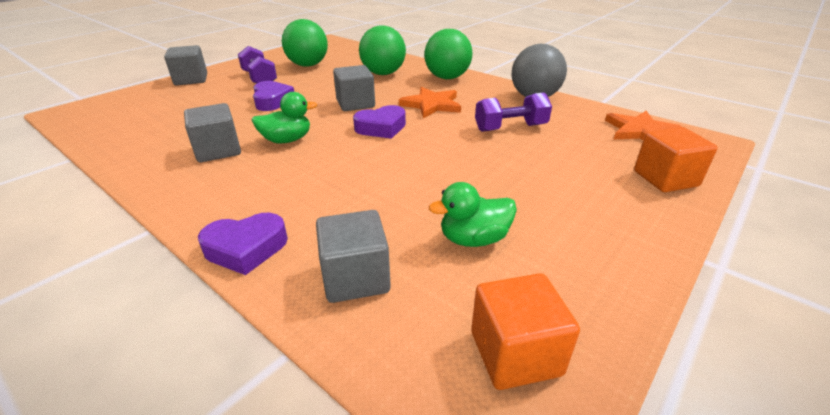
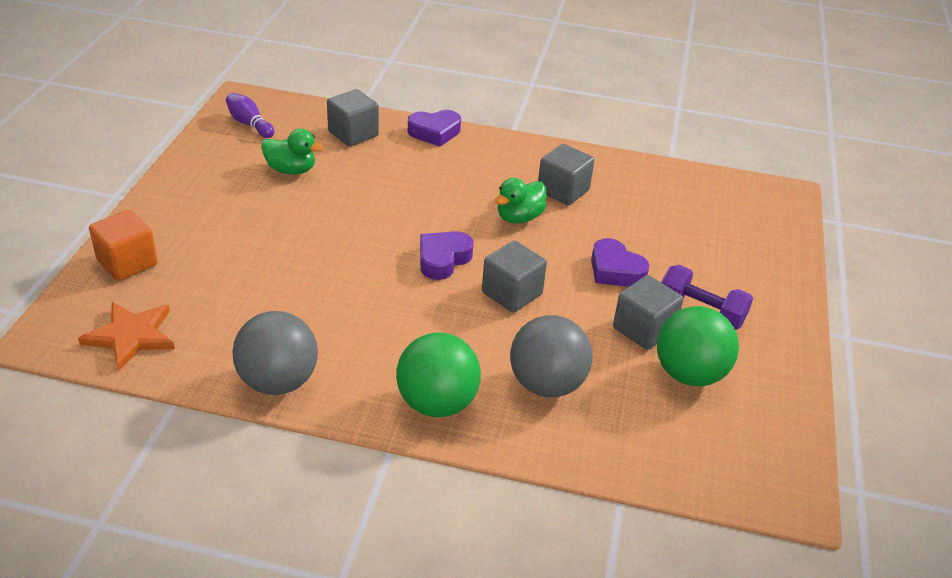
camera: 150 degrees right, 5 degrees up
grey cube [164,45,207,86] -> grey cube moved to [613,275,683,350]
purple heart [198,213,288,275] -> purple heart turned 150 degrees counterclockwise [408,110,461,147]
green ball [359,26,406,75] -> grey ball [510,315,592,397]
orange star [399,87,461,118] -> none
green duck [429,182,517,247] -> green duck turned 60 degrees clockwise [261,128,323,175]
orange cube [471,273,580,390] -> purple bowling pin [226,93,274,138]
purple dumbbell [475,92,552,132] -> none

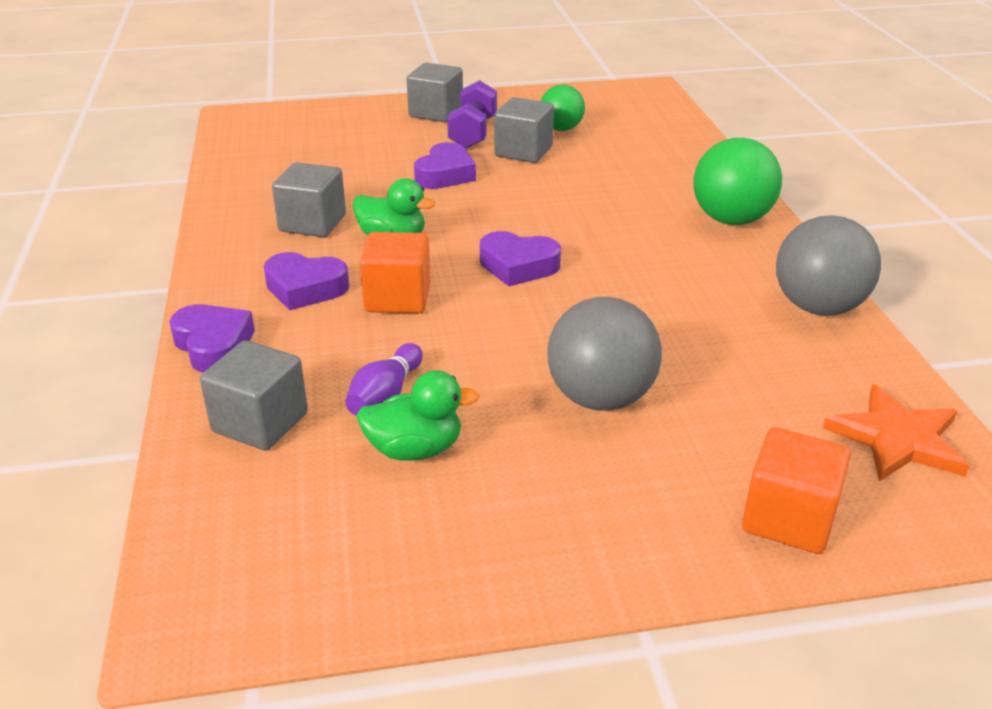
camera: 110 degrees left, 5 degrees down
purple bowling pin [226,93,274,138] -> purple bowling pin moved to [345,343,423,416]
green duck [261,128,323,175] -> green duck turned 90 degrees clockwise [356,370,480,461]
grey cube [482,240,547,313] -> grey cube moved to [407,63,463,122]
grey ball [510,315,592,397] -> grey ball moved to [547,297,662,411]
green ball [657,306,739,386] -> green ball [541,85,585,131], size x0.63
none -> purple heart [263,252,349,310]
none -> orange cube [360,232,431,313]

